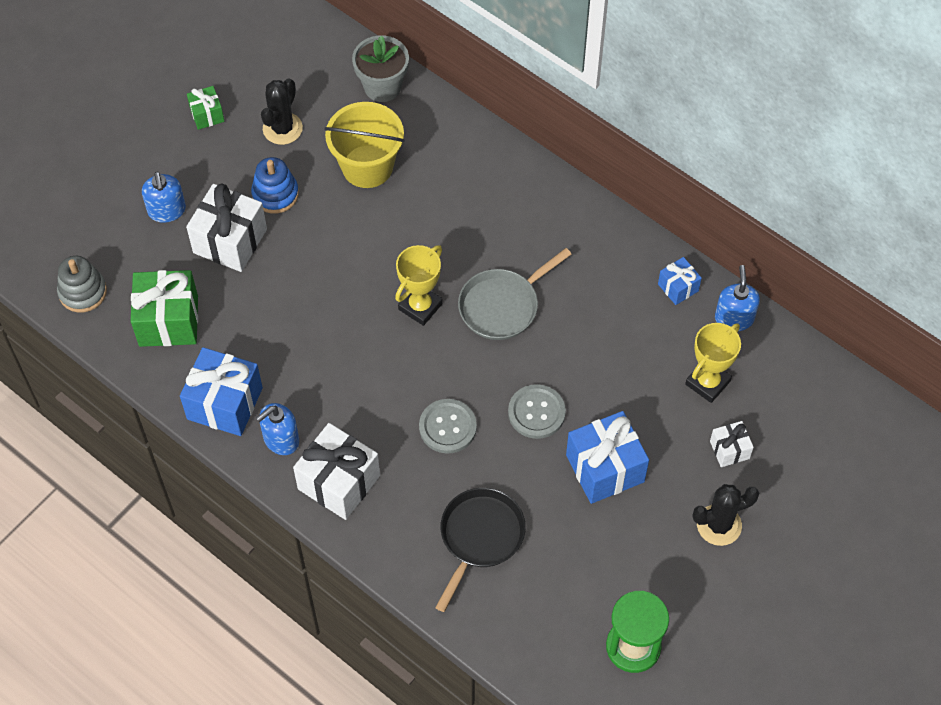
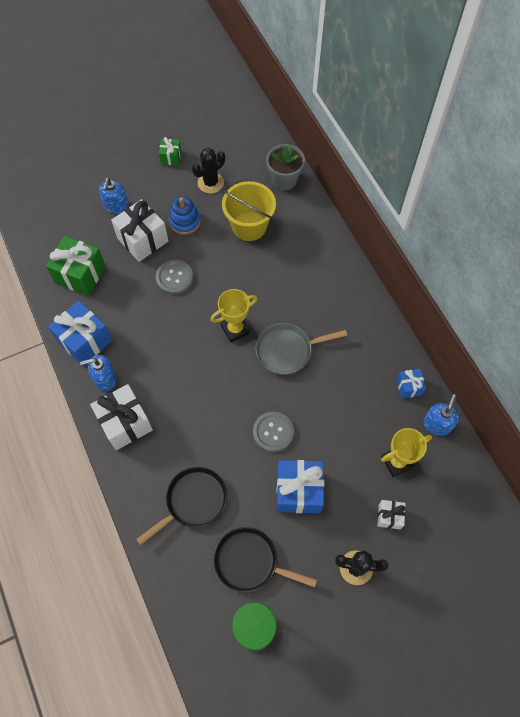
camera: 25 degrees right, 5 degrees up
grey stacking toy [57,256,107,313] -> none
grey button [419,399,477,453] -> grey button moved to [156,260,193,294]
none -> black pan [214,527,317,592]

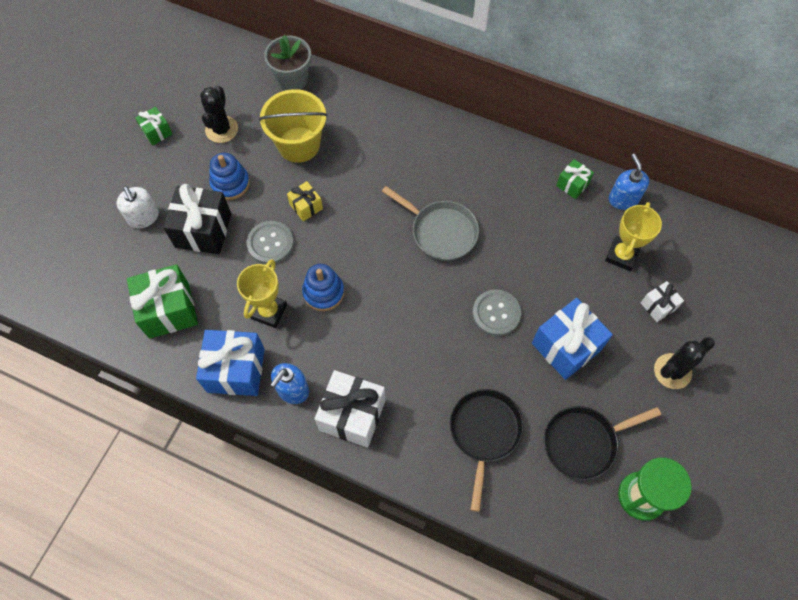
camera: 40 degrees left, 0 degrees up
blue soap dispenser [99,178,129,214] -> white soap dispenser [116,186,159,228]
white gift [111,199,168,262] -> black gift [163,184,231,254]
yellow trophy [210,289,258,343] -> yellow trophy moved to [237,259,287,328]
grey pan [256,323,347,375] -> grey pan turned 90 degrees counterclockwise [382,186,479,261]
blue gift [397,369,426,398] -> green gift [556,159,594,199]
none -> yellow gift [287,181,323,221]
none -> blue stacking toy [302,264,344,311]

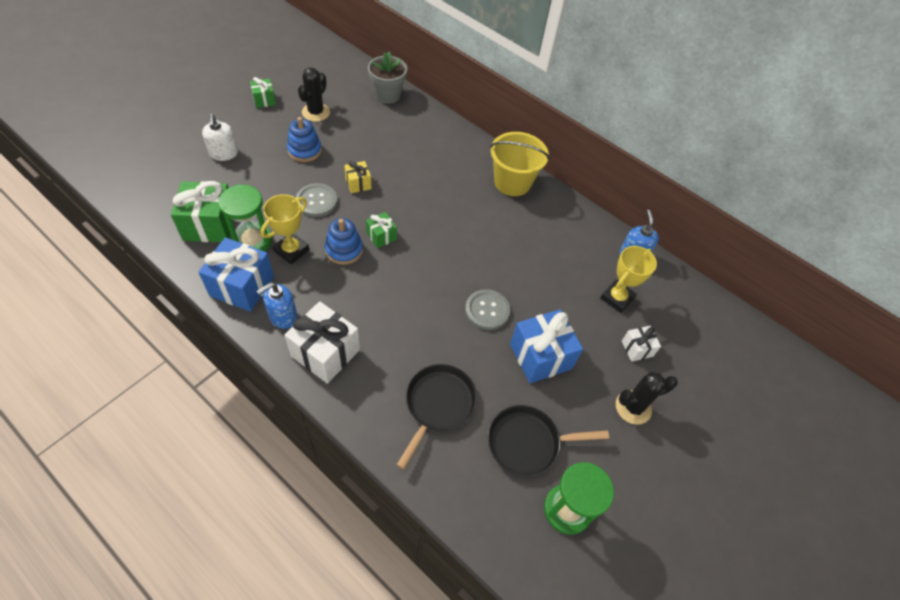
camera: 10 degrees right, 10 degrees down
black gift [163,184,231,254] -> none
yellow bucket [259,89,328,163] -> yellow bucket moved to [490,132,549,196]
grey pan [382,186,479,261] -> none
green gift [556,159,594,199] -> green gift moved to [366,212,397,248]
none -> green hourglass [218,185,272,252]

